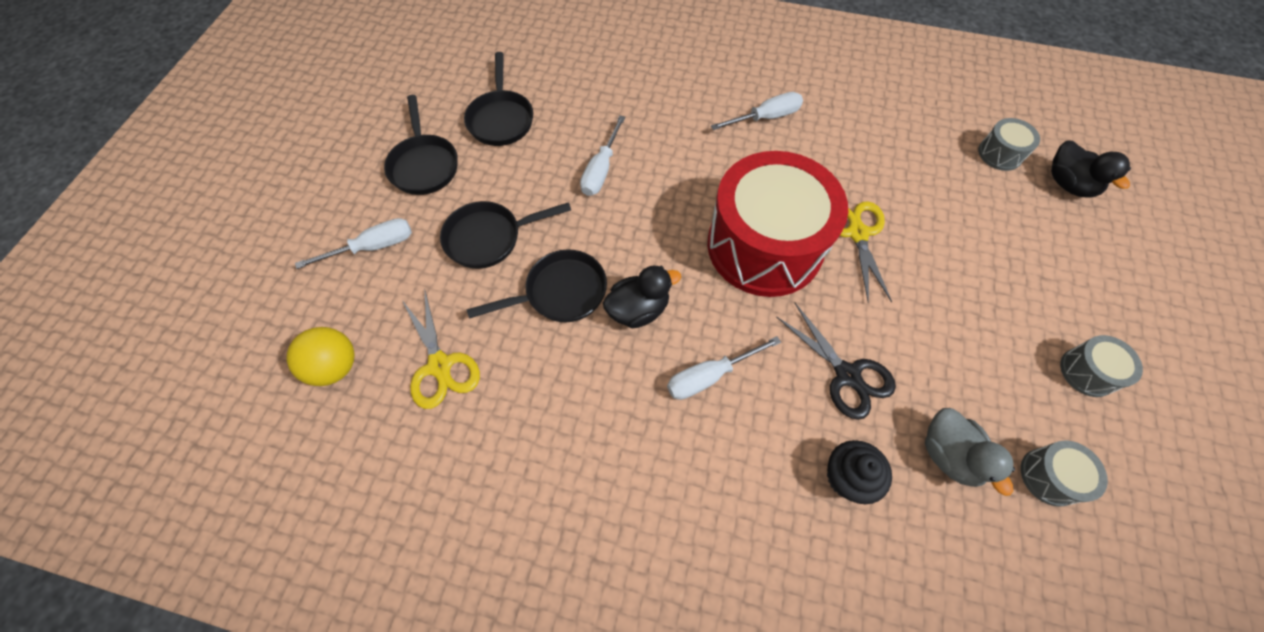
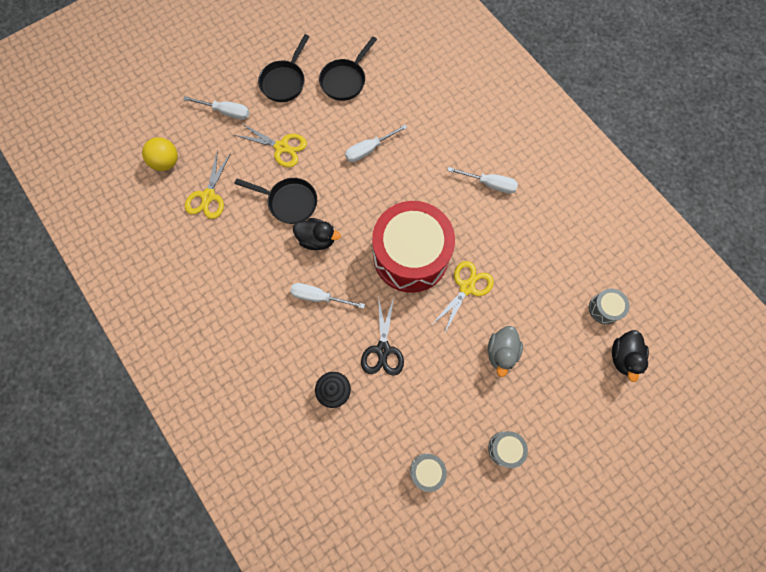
camera: 40 degrees right, 10 degrees up
black pan [440,201,571,269] -> yellow scissors [235,123,307,168]
grey duck [925,408,1015,496] -> grey duck moved to [488,326,523,377]

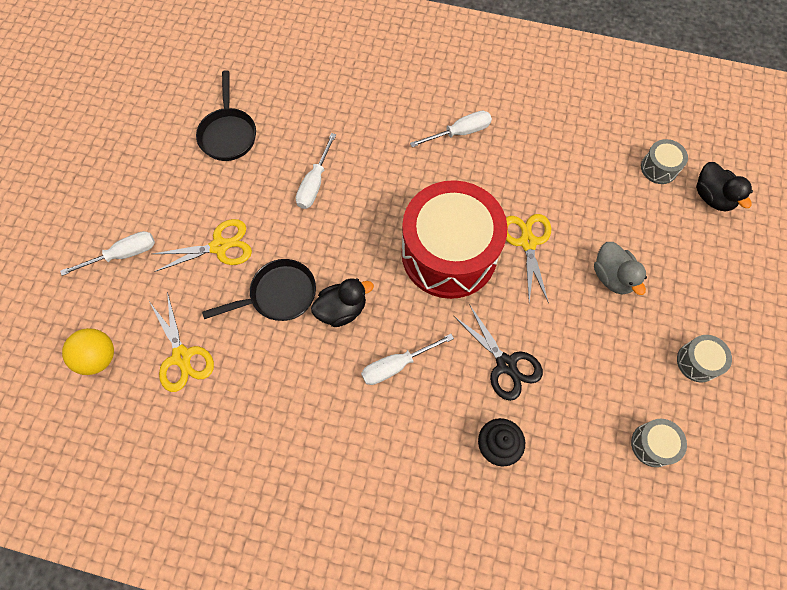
camera: 40 degrees left, 5 degrees down
black pan [258,34,310,102] -> none

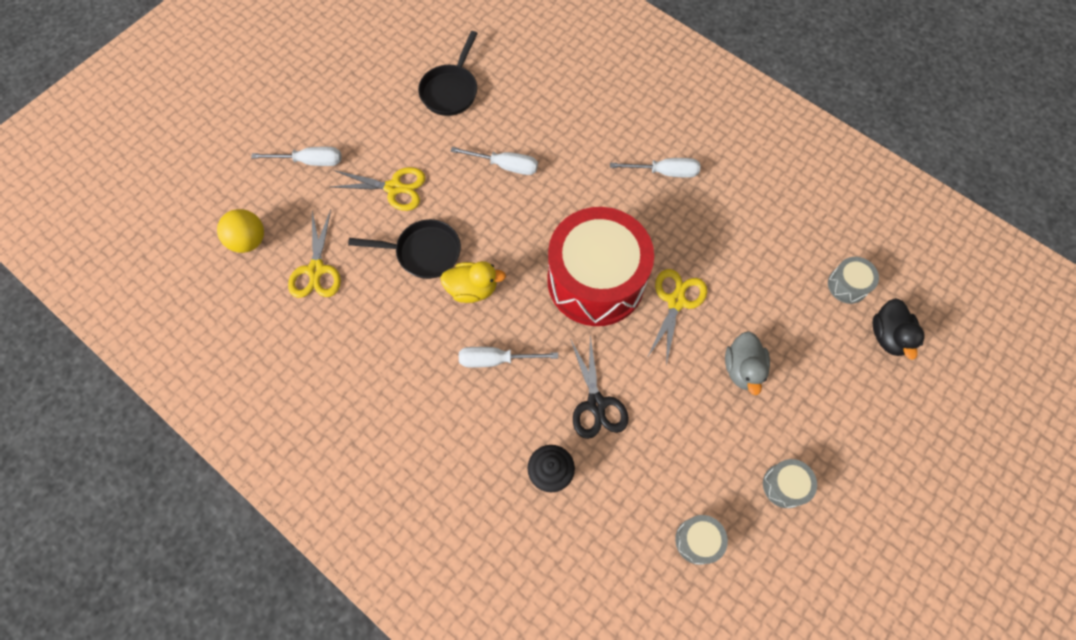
camera: 25 degrees right, 0 degrees up
white screwdriver [296,133,336,209] -> white screwdriver turned 120 degrees counterclockwise [450,147,538,175]
black duck [311,278,374,327] -> yellow duck [440,261,506,303]

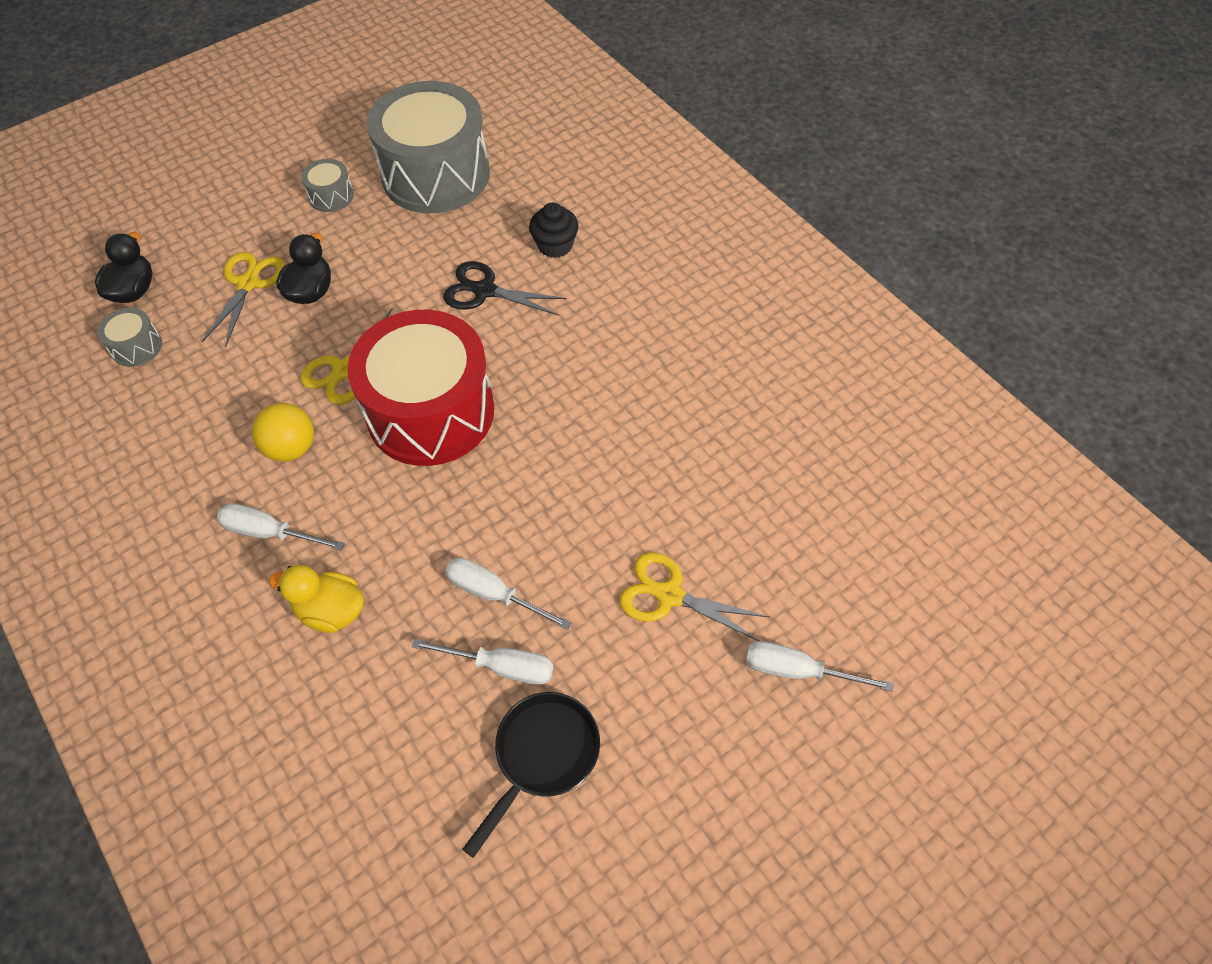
camera: 165 degrees left, 10 degrees down
yellow ball [217,209,264,253] -> yellow ball moved to [252,403,314,461]
yellow scissors [288,209,341,298] -> yellow scissors moved to [202,252,285,347]
black pan [348,219,461,279] -> none
yellow duck [440,261,506,303] -> yellow duck moved to [269,565,364,633]
white screwdriver [459,347,558,368] -> white screwdriver moved to [412,639,554,685]
black scissors [570,335,629,439] -> black scissors turned 75 degrees counterclockwise [443,261,567,316]
grey drum [675,515,728,565] -> grey drum [367,81,490,213], size x2.47
grey duck [725,331,770,395] -> black duck [276,233,331,304]

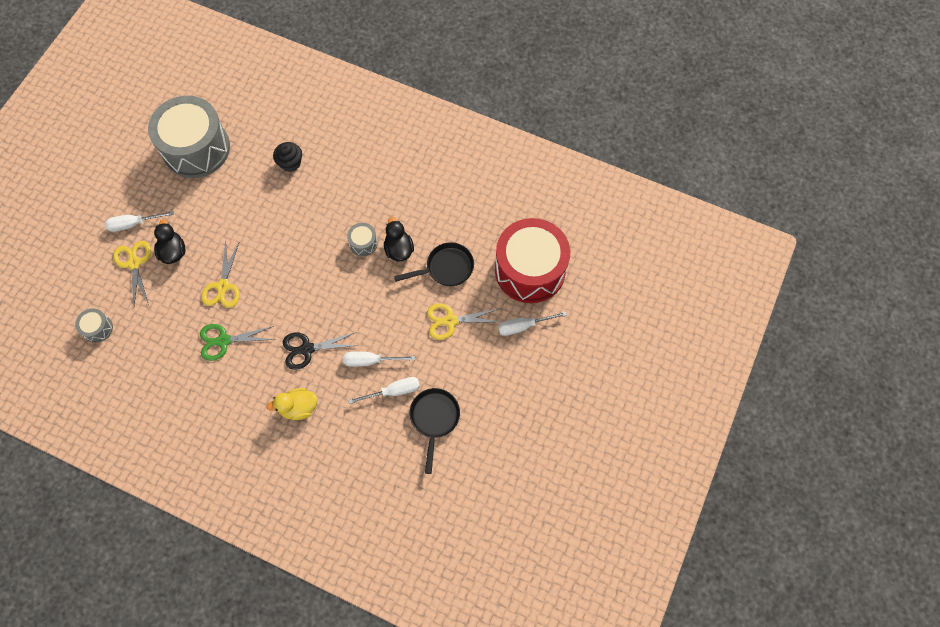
camera: 30 degrees left, 10 degrees up
black duck [95,232,153,303] -> black duck moved to [384,217,414,262]
white screwdriver [217,504,345,550] -> white screwdriver moved to [105,211,174,232]
yellow ball [252,403,314,461] -> green scissors [200,324,275,361]
grey drum [301,159,354,212] -> grey drum moved to [347,223,378,256]
red drum [347,310,494,466] -> red drum moved to [495,218,570,303]
black scissors [443,261,567,316] -> black scissors moved to [283,332,359,370]
none -> black pan [394,242,474,286]

